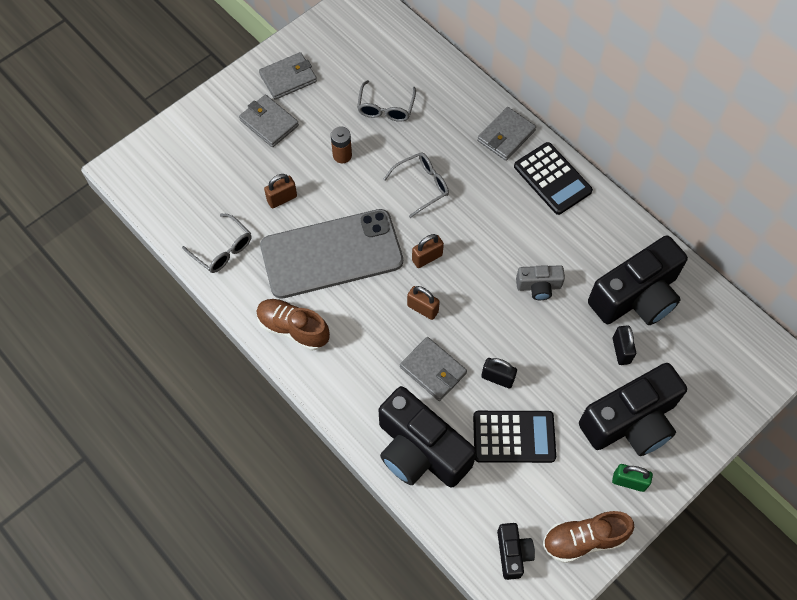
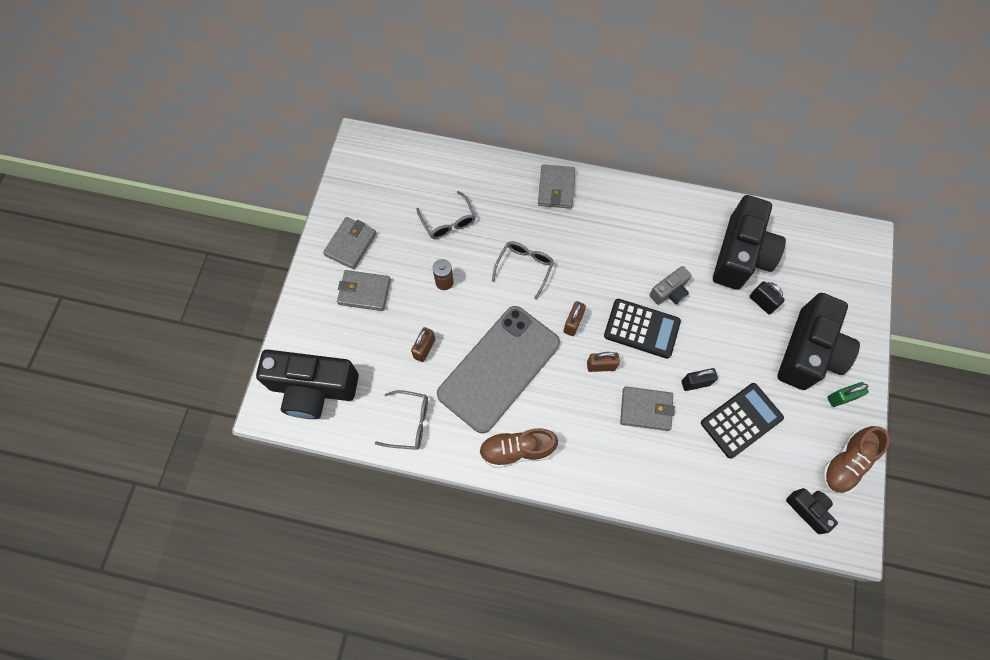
camera: 35 degrees left, 5 degrees up
black camera [379,386,477,488] -> black camera moved to [256,349,359,419]
black calculator [514,142,593,215] -> black calculator moved to [604,299,681,359]

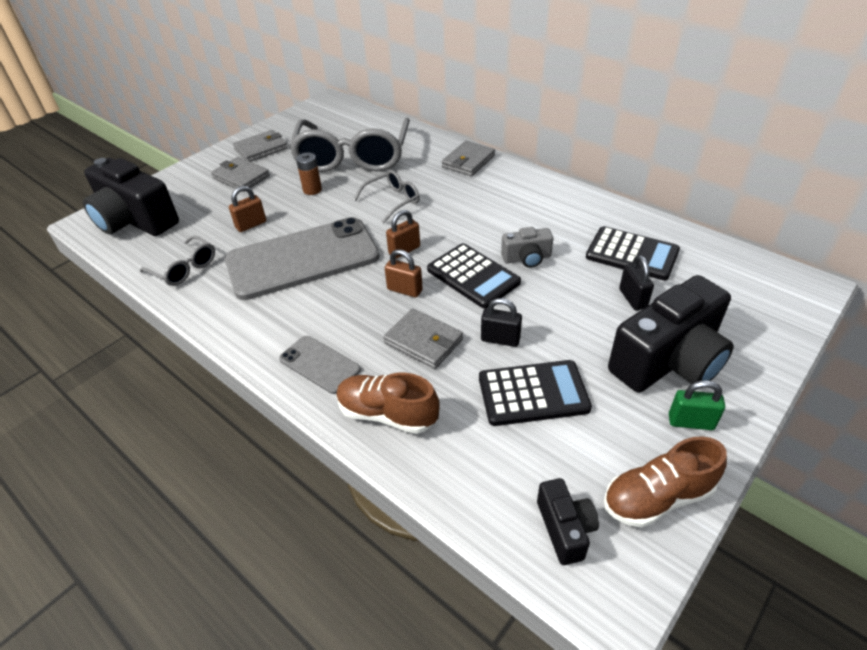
camera: 30 degrees right, 25 degrees down
grey glasses [416,191,476,239] -> grey glasses [289,118,410,172], size x2.16
brown shoe [479,428,558,468] -> brown shoe moved to [336,373,440,434]
black camera [713,195,786,290] -> black calculator [586,226,680,281]
none -> grey phone [279,336,361,394]

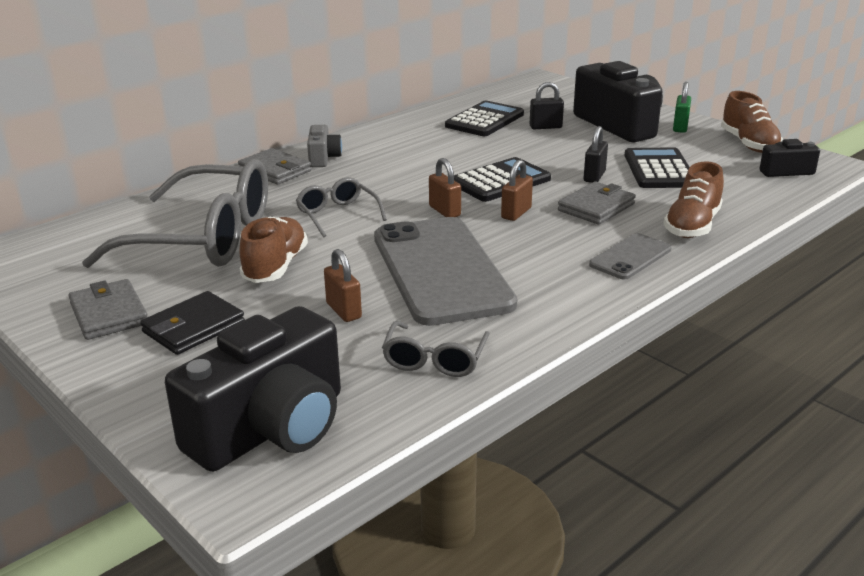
camera: 85 degrees left, 15 degrees down
grey glasses [140,236,215,286] -> grey glasses turned 150 degrees clockwise [382,321,490,377]
grey wallet [211,157,270,192] -> black wallet [140,291,245,355]
brown battery [296,153,322,195] -> brown shoe [240,217,308,283]
grey camera [501,227,553,268] -> grey camera moved to [307,125,342,167]

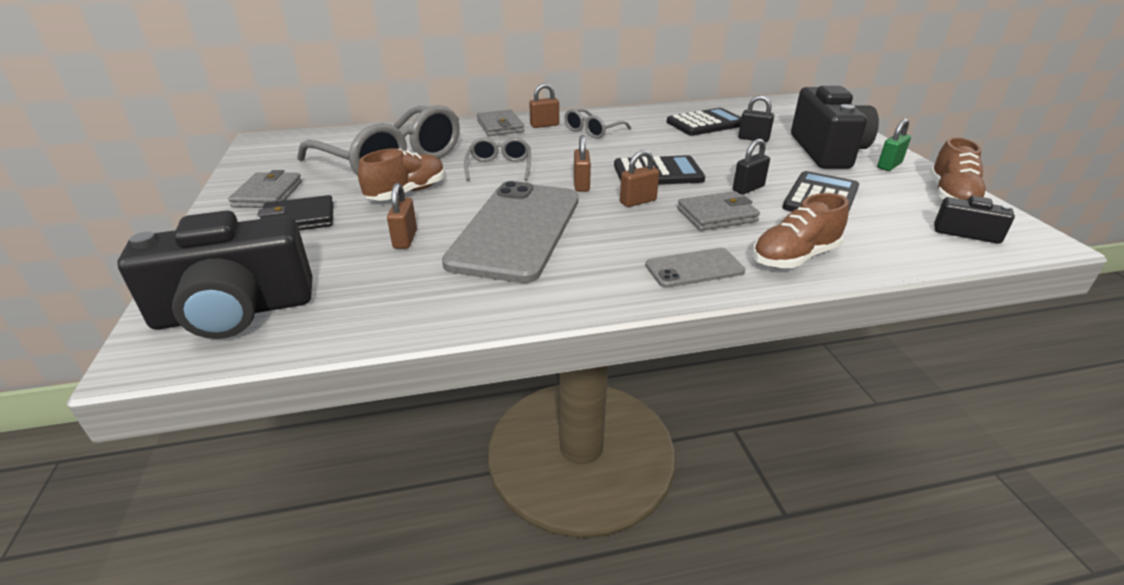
camera: 30 degrees right, 5 degrees up
grey camera [307,125,342,167] -> brown padlock [529,83,559,128]
grey glasses [382,321,490,377] -> grey glasses moved to [565,109,631,139]

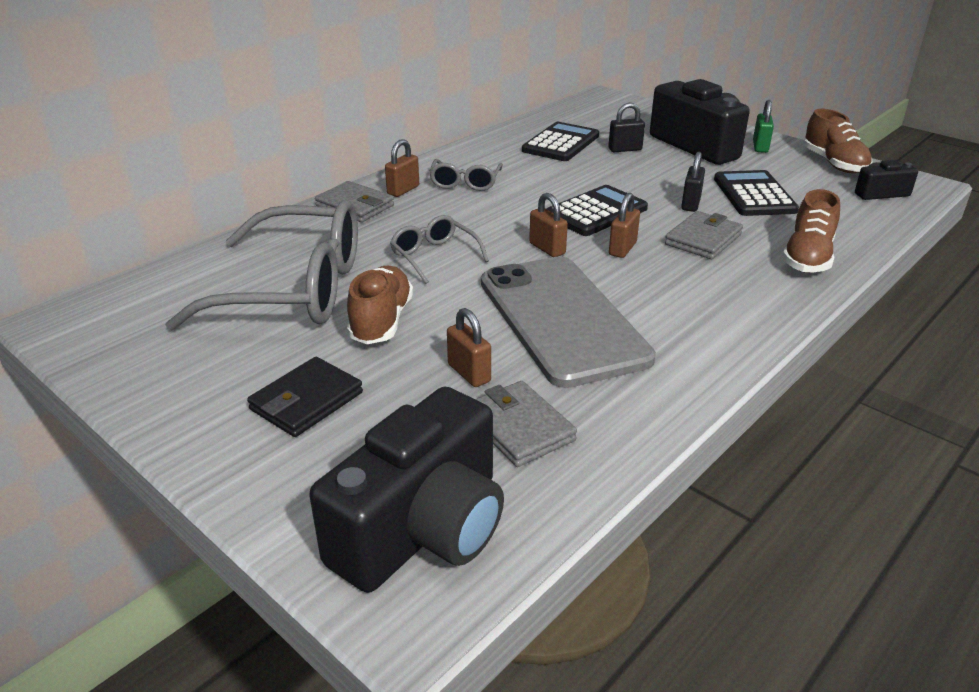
camera: 35 degrees left, 0 degrees up
grey wallet [228,170,302,208] -> grey wallet moved to [475,381,577,467]
grey phone [645,248,745,288] -> none

